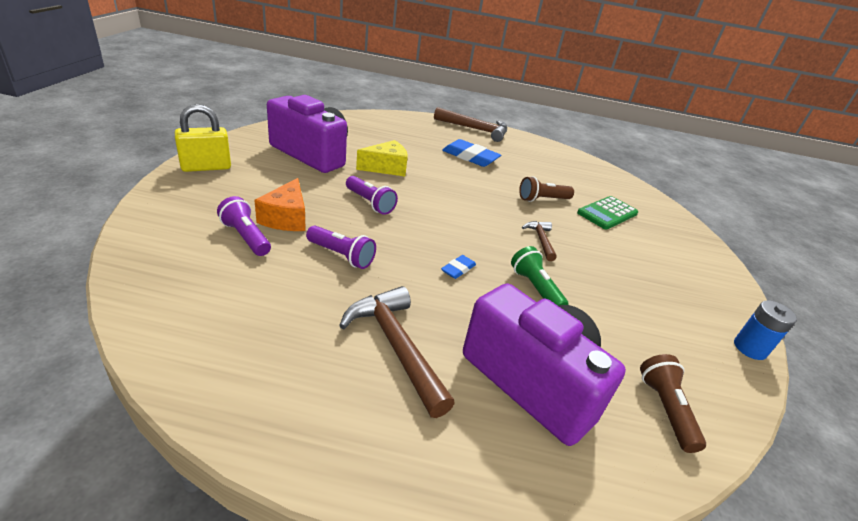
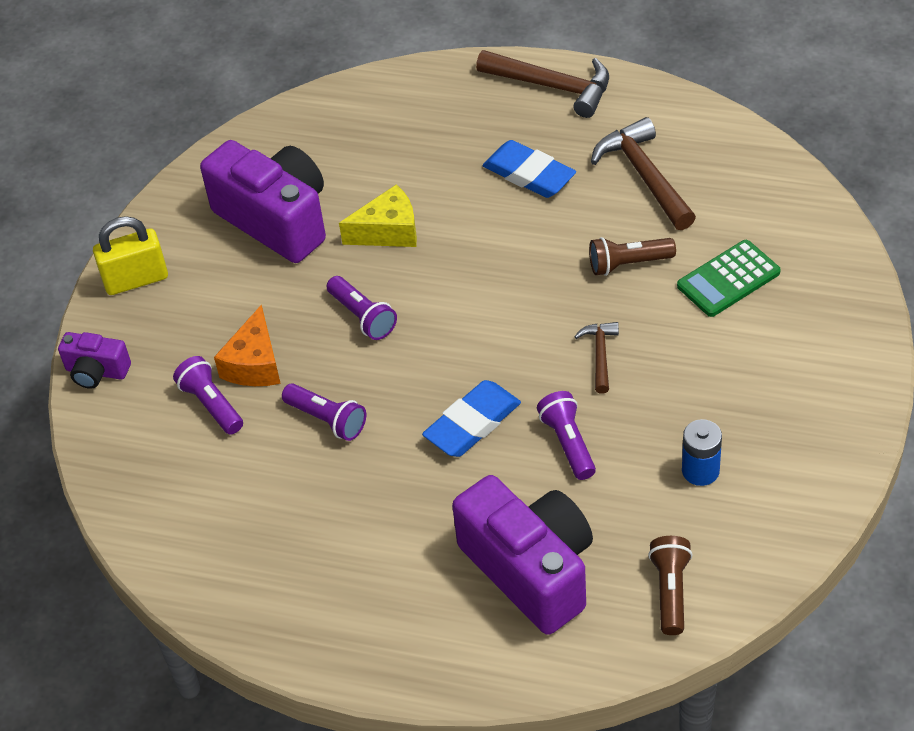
camera: 15 degrees right, 15 degrees up
brown hammer [339,286,455,418] -> brown hammer moved to [591,117,696,230]
blue eraser [441,255,476,279] -> blue eraser [422,380,521,457], size x2.00
green flashlight [511,246,568,306] -> purple flashlight [537,391,596,480]
blue battery [734,300,797,360] -> blue battery moved to [682,419,722,486]
none -> purple camera [58,332,131,389]

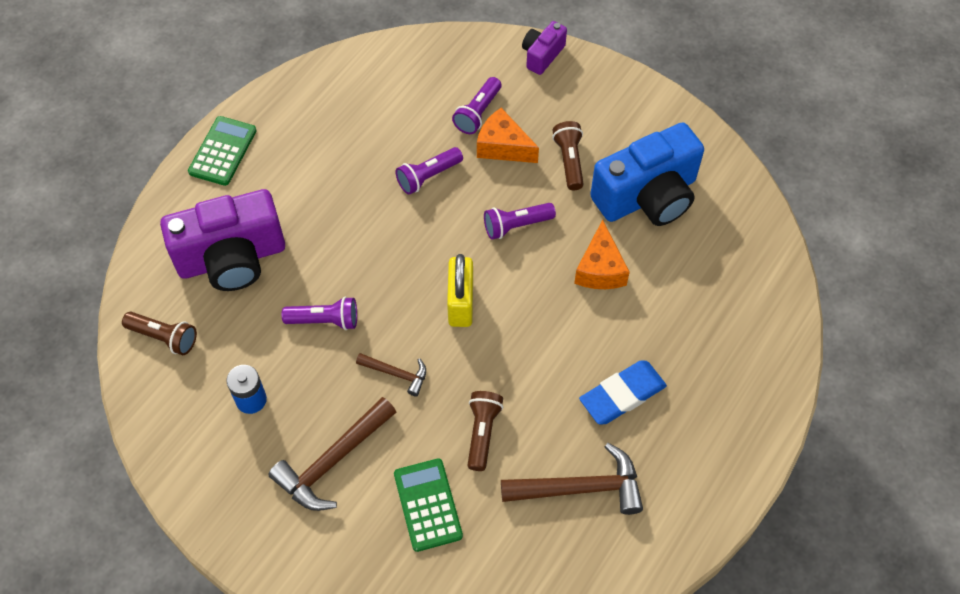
camera: 105 degrees right, 10 degrees up
yellow padlock [93,216,168,295] -> yellow padlock moved to [447,254,473,327]
purple flashlight [173,356,243,435] -> purple flashlight turned 135 degrees clockwise [452,77,501,134]
purple camera [200,140,326,263] -> blue camera [590,122,704,226]
yellow cheese [339,184,417,247] -> orange cheese [574,220,630,289]
blue eraser [422,380,521,457] -> none
brown hammer [476,50,609,118] -> brown hammer moved to [268,397,396,511]
none -> green calculator [188,116,257,186]
none -> brown flashlight [552,121,584,190]

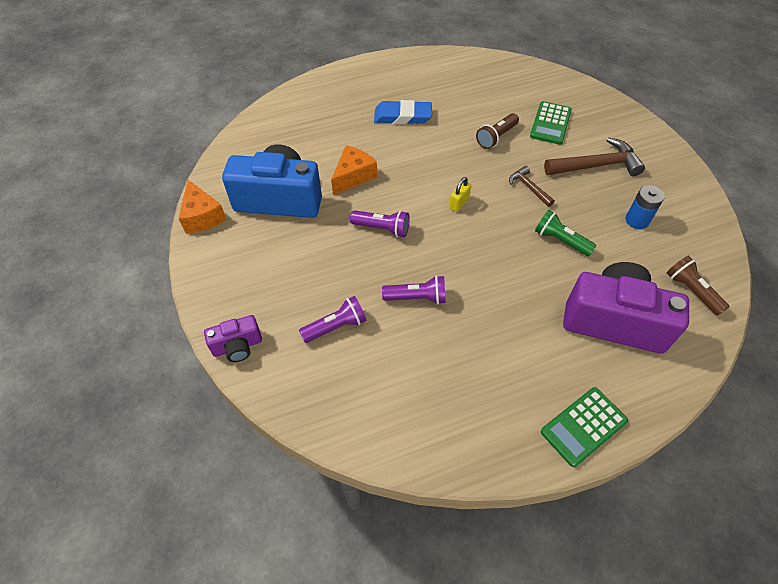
camera: 145 degrees left, 5 degrees down
purple flashlight [282,297,357,330] -> green flashlight [535,210,596,256]
yellow padlock [447,254,473,327] -> yellow padlock [449,177,471,212], size x0.57
orange cheese [477,108,539,163] -> orange cheese moved to [178,180,227,233]
brown hammer [501,443,643,515] -> none
brown flashlight [552,121,584,190] -> none

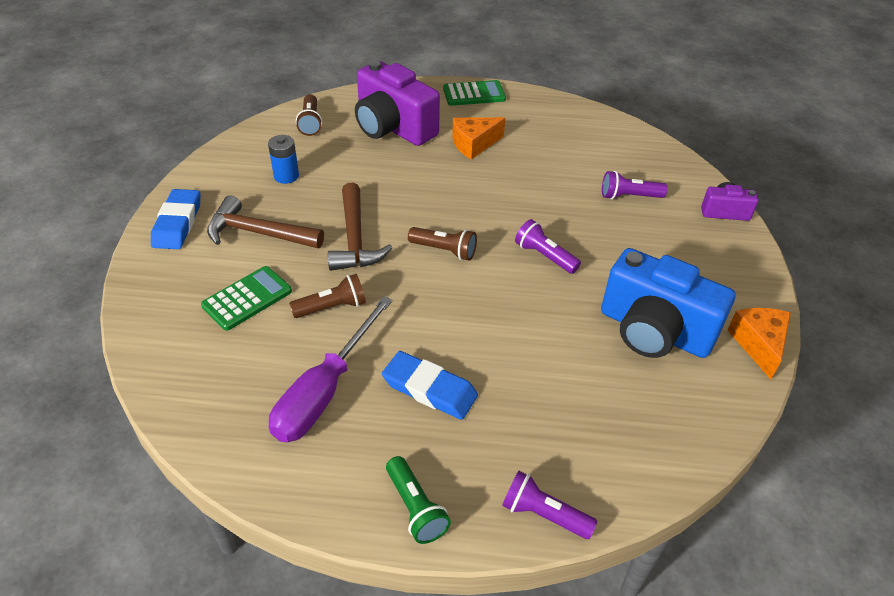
camera: 155 degrees left, 10 degrees down
orange cheese [331,145,377,195] -> orange cheese moved to [452,117,505,160]
purple flashlight [382,275,446,305] -> purple flashlight moved to [502,470,597,539]
yellow padlock [449,177,471,212] -> brown flashlight [408,227,477,261]
brown hammer [509,166,555,207] -> brown hammer [328,183,393,271], size x1.83
green flashlight [535,210,596,256] -> green flashlight moved to [386,456,451,544]
none -> blue eraser [151,189,200,249]
none -> purple screwdriver [269,296,393,442]

